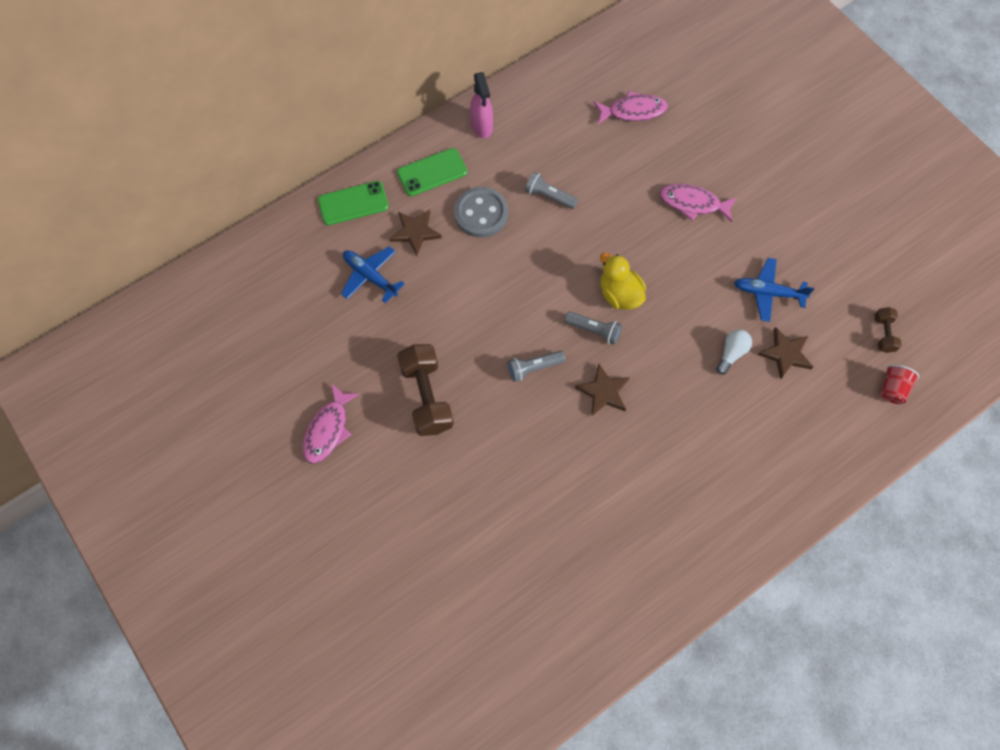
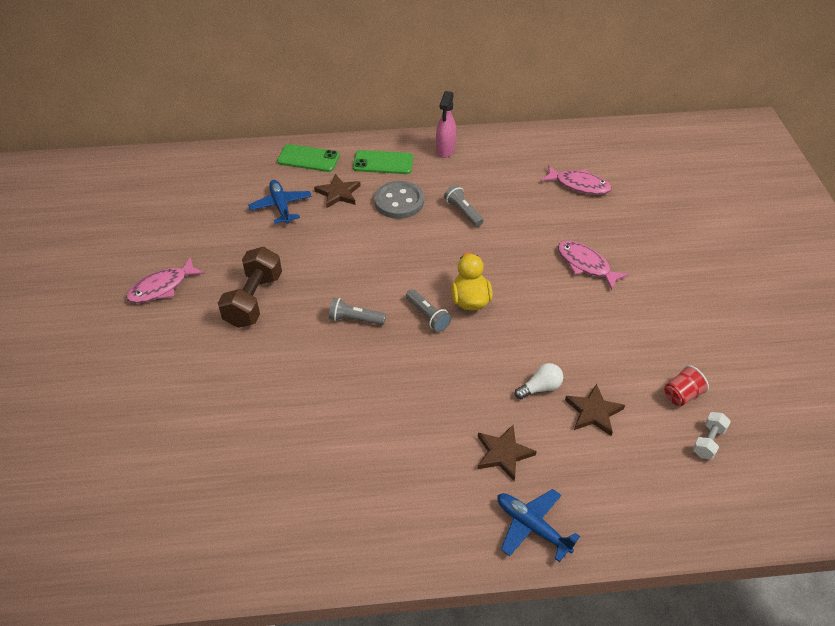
camera: 30 degrees right, 20 degrees down
brown star [575,363,630,417] -> brown star moved to [478,425,537,481]
blue plane [734,258,814,322] -> blue plane moved to [497,489,580,562]
brown dumbbell [875,307,902,353] -> white dumbbell [693,412,731,460]
red cup [880,364,919,404] -> red cup moved to [664,365,709,406]

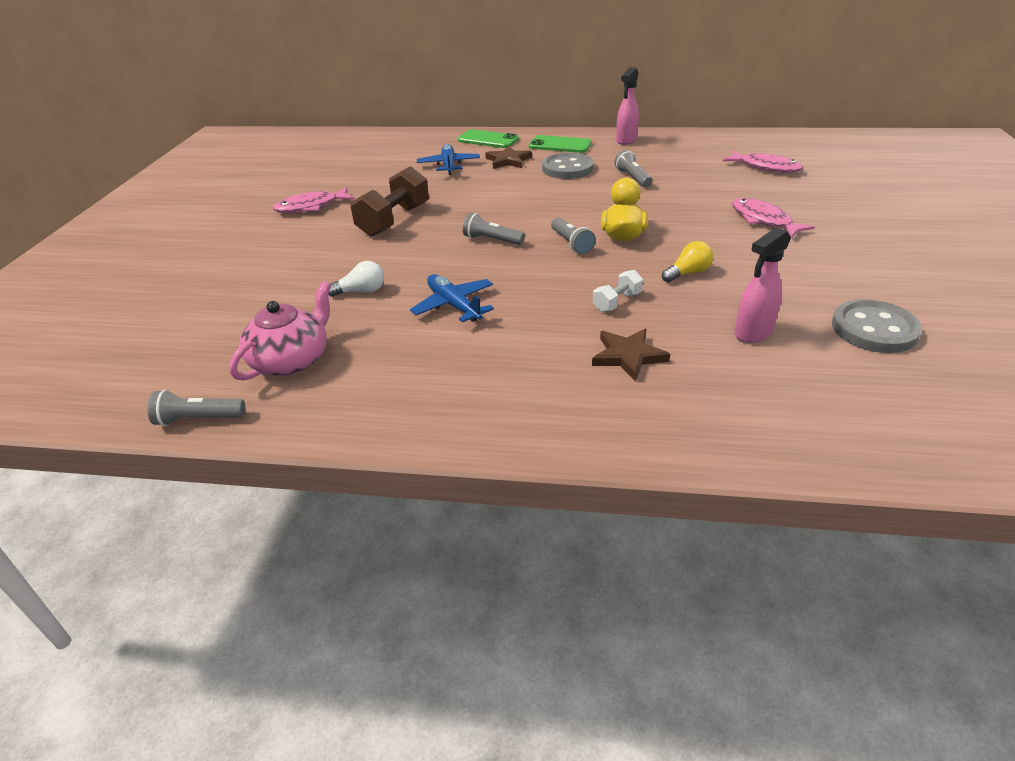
camera: 15 degrees right, 10 degrees down
blue plane [497,489,580,562] -> blue plane moved to [410,274,494,322]
white light bulb [515,363,563,399] -> white light bulb moved to [329,261,384,297]
brown star [565,384,625,436] -> pink spray bottle [734,227,791,343]
red cup [664,365,709,406] -> grey button [832,299,922,353]
white dumbbell [693,412,731,460] -> white dumbbell moved to [593,270,643,312]
none -> grey flashlight [147,390,245,426]
none -> pink teapot [229,281,331,381]
none -> yellow light bulb [662,241,713,283]

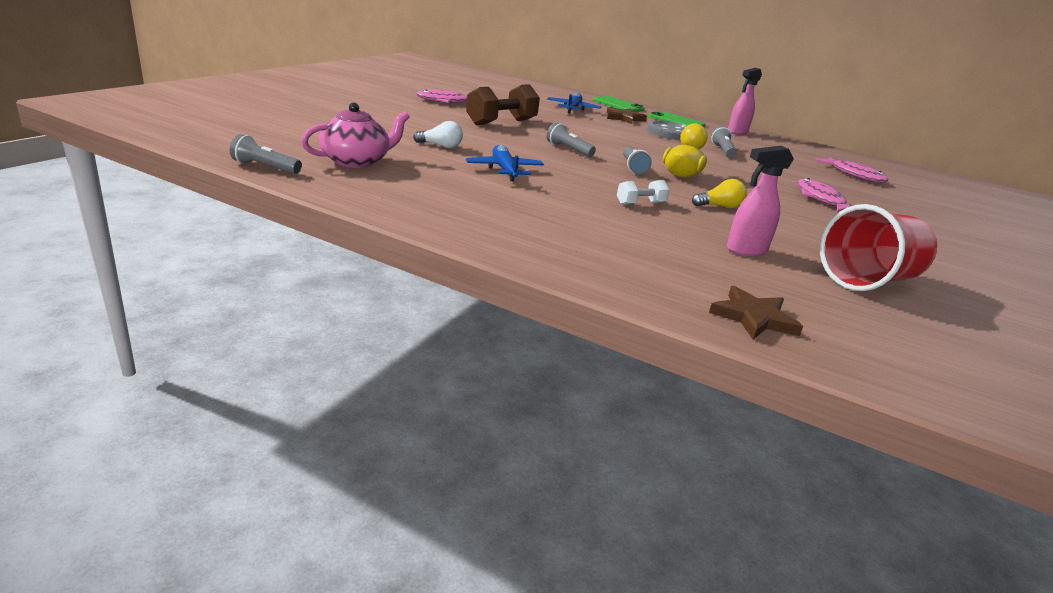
camera: 15 degrees right, 10 degrees down
brown star [592,329,670,381] -> brown star moved to [709,286,803,340]
grey button [832,299,922,353] -> red cup [820,204,937,291]

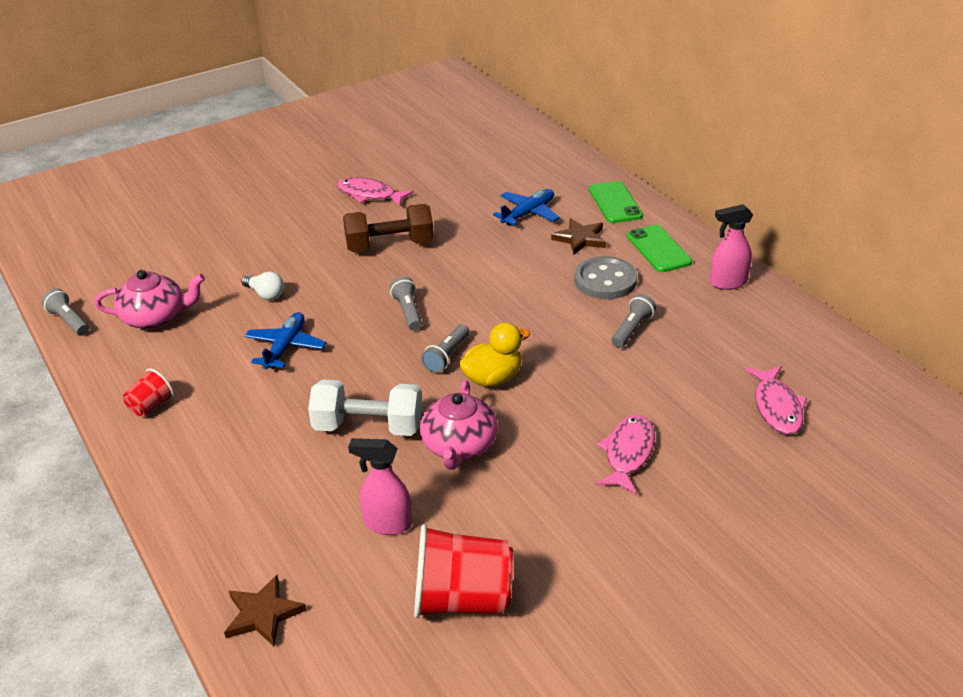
camera: 35 degrees right, 10 degrees up
white dumbbell [617,180,669,205] -> white dumbbell [308,379,422,436], size x1.96
yellow light bulb [692,179,747,208] -> pink teapot [420,380,498,470]
none -> red cup [123,368,174,417]

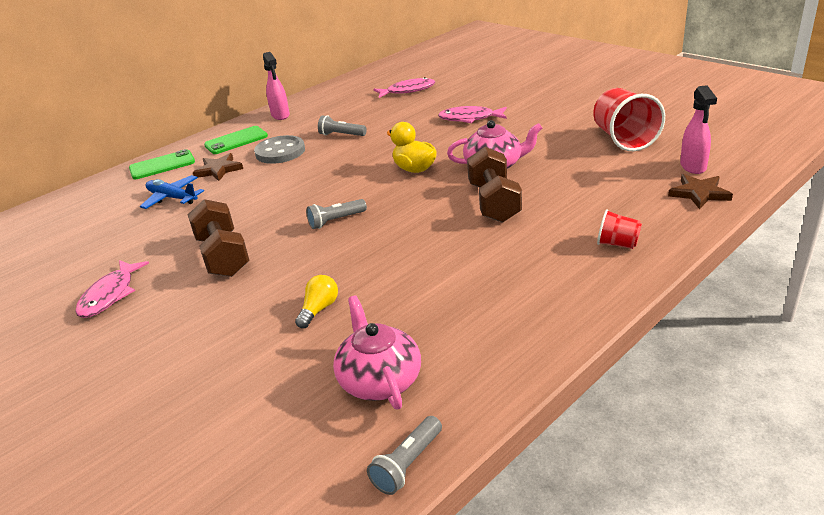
camera: 100 degrees left, 5 degrees down
red cup [123,368,174,417] -> red cup moved to [597,209,642,249]
white light bulb [241,272,284,300] -> yellow light bulb [295,275,338,328]
blue plane [245,312,326,369] -> none
white dumbbell [308,379,422,436] -> brown dumbbell [467,147,522,223]
pink spray bottle [348,438,412,535] -> pink spray bottle moved to [680,85,717,174]
grey flashlight [421,324,470,373] -> none

